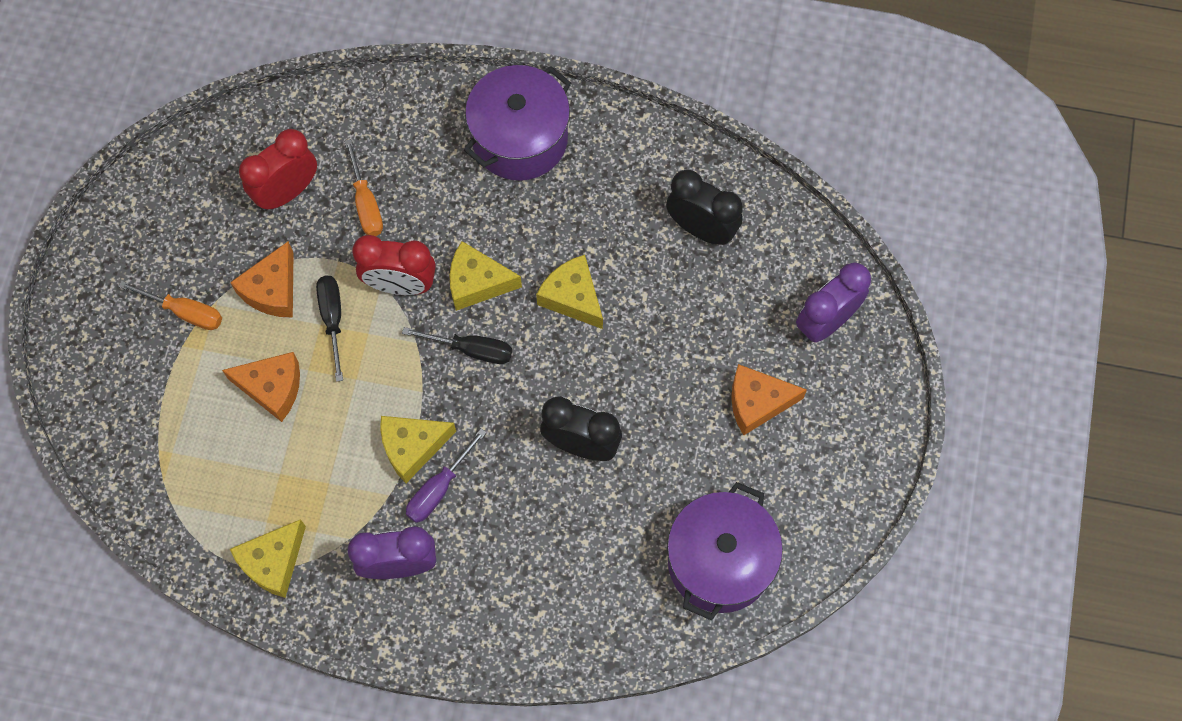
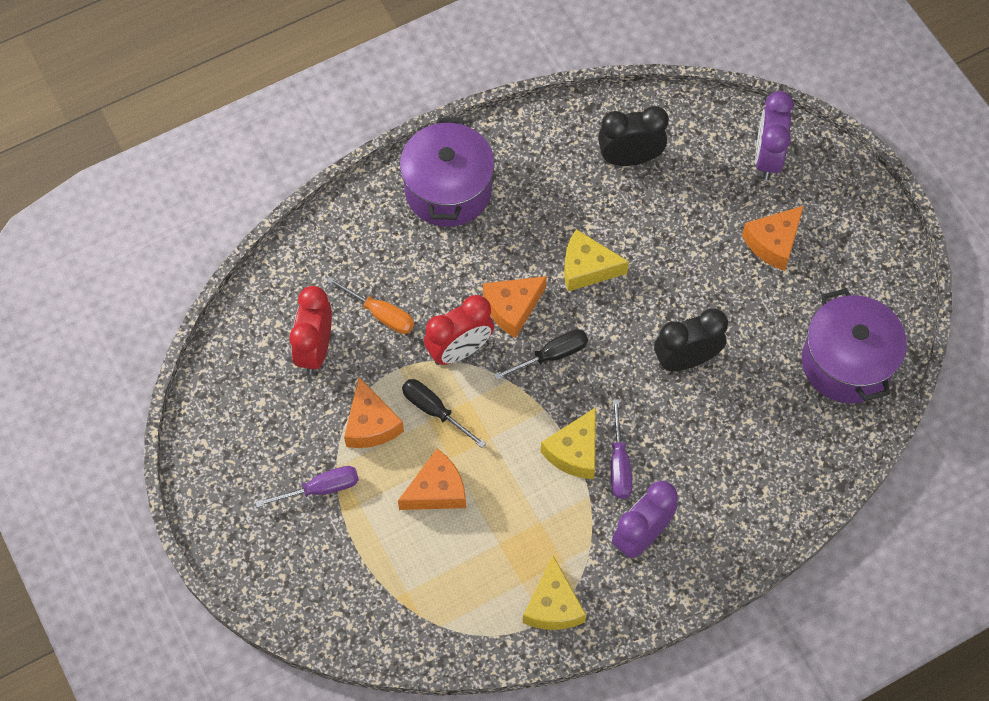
camera: 40 degrees left, 5 degrees down
orange screwdriver [118,281,222,330] -> purple screwdriver [255,466,359,508]
yellow cheese [449,241,522,311] -> orange cheese [483,276,547,338]

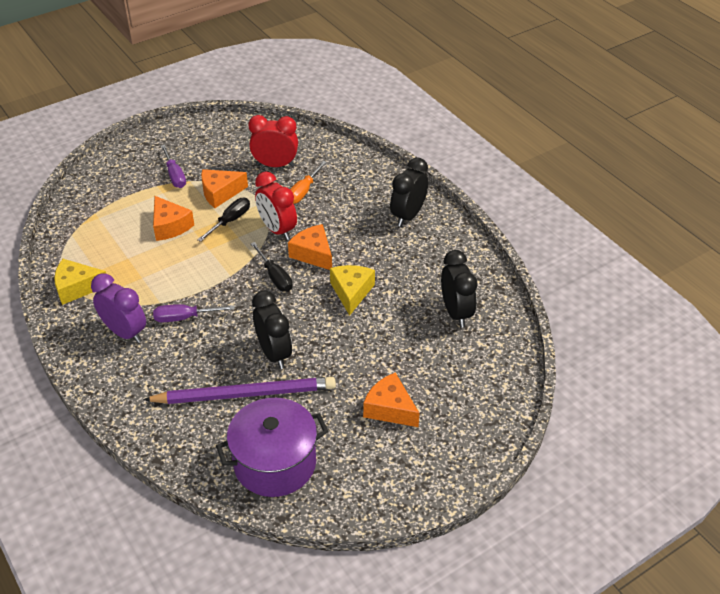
camera: 85 degrees right, 20 degrees down
purple pot [400,118,495,227] -> black clock [390,157,428,227]
yellow cheese [541,407,596,479] -> none
purple clock [755,91,794,180] -> none
none -> purple pencil [143,377,336,404]

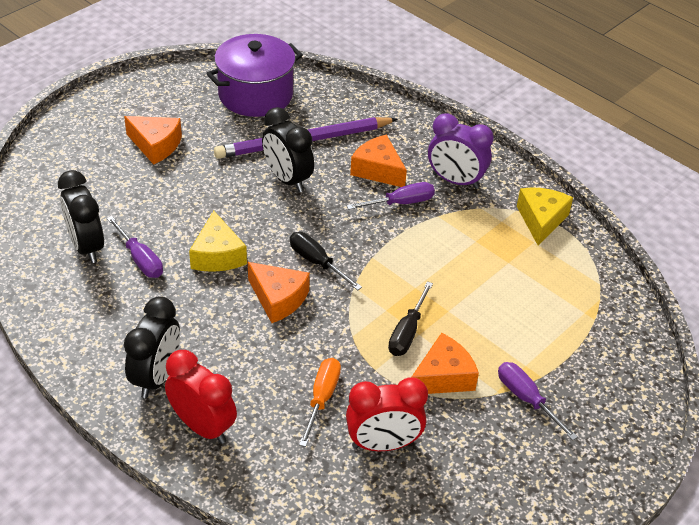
camera: 165 degrees right, 0 degrees up
yellow cheese [54,259,106,305] -> yellow cheese turned 60 degrees counterclockwise [517,187,573,246]
orange cheese [153,196,194,241] -> orange cheese moved to [350,134,407,187]
red clock [255,172,297,240] -> red clock moved to [165,350,237,444]
none -> purple screwdriver [107,216,163,278]

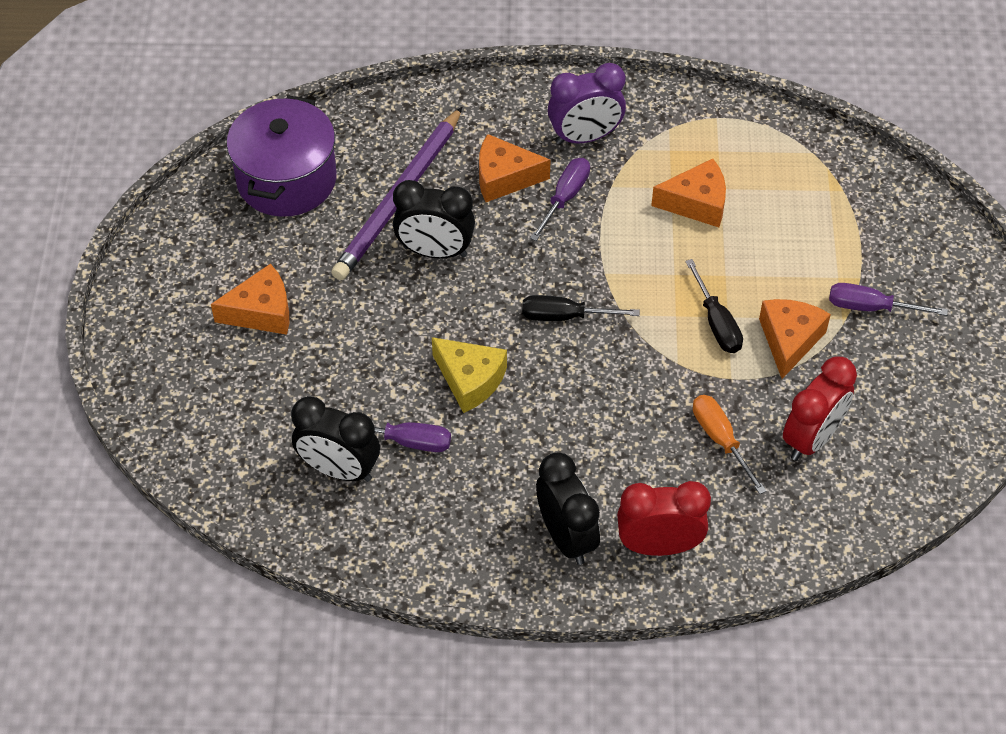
camera: 40 degrees left, 10 degrees up
orange cheese [248,262,310,323] -> orange cheese moved to [651,159,726,227]
yellow cheese [517,187,573,246] -> none

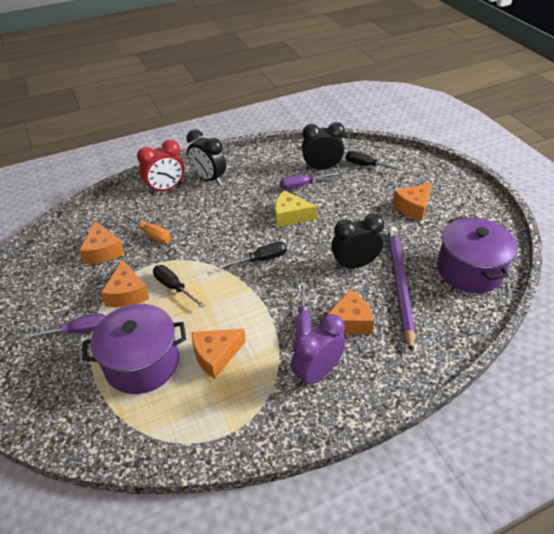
camera: 155 degrees right, 10 degrees down
red clock [783,357,857,461] -> orange cheese [79,221,125,264]
none -> purple pot [82,304,186,394]
none -> black screwdriver [346,151,403,171]

